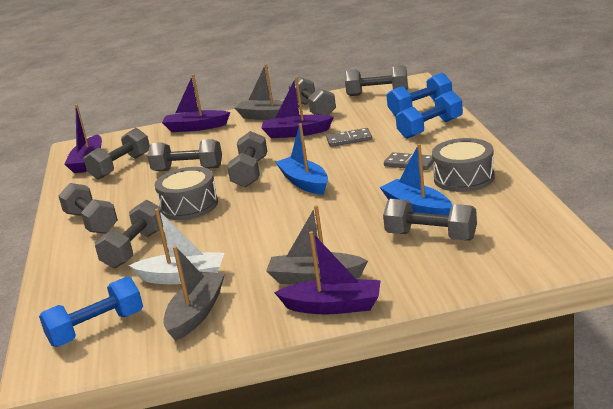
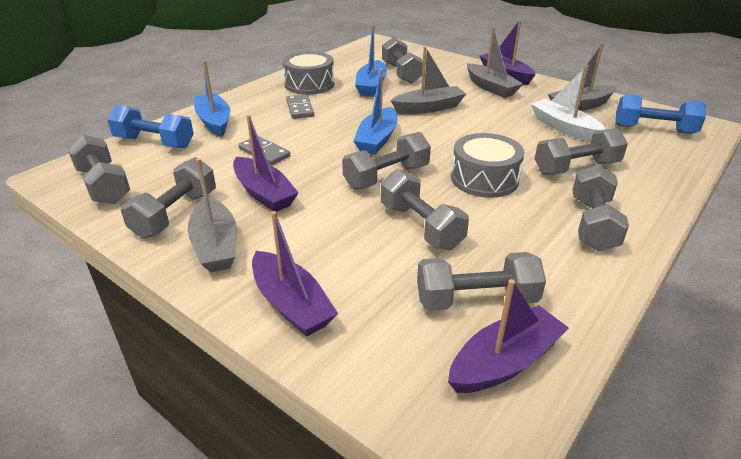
camera: 135 degrees left, 10 degrees up
blue dumbbell [396,91,463,139] -> blue boat [194,60,230,137]
none -> grey boat [390,47,466,114]

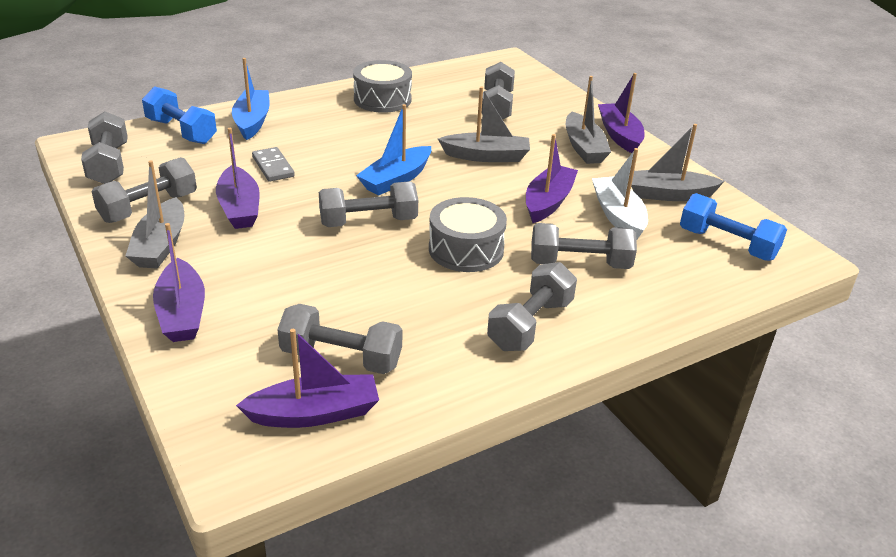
camera: 20 degrees right, 0 degrees up
grey domino [286,94,314,119] -> none
blue boat [355,25,387,97] -> none
grey dumbbell [381,169,469,250] -> none
none -> purple boat [526,134,578,223]

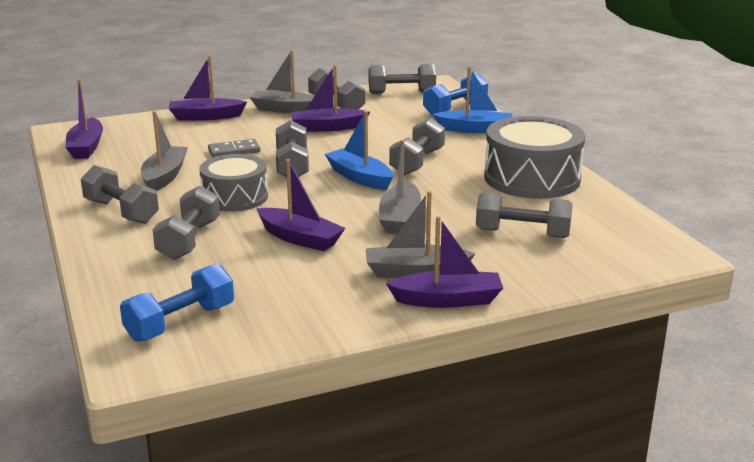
camera: 100 degrees right, 10 degrees down
grey domino [252,147,295,182] -> grey domino moved to [208,139,260,157]
grey dumbbell [277,304,402,374] -> grey dumbbell moved to [389,118,445,175]
grey drum [353,60,412,113] -> grey drum [484,116,585,199], size x1.52
white boat [592,148,648,240] -> none
grey boat [631,124,724,201] -> grey boat moved to [141,111,188,191]

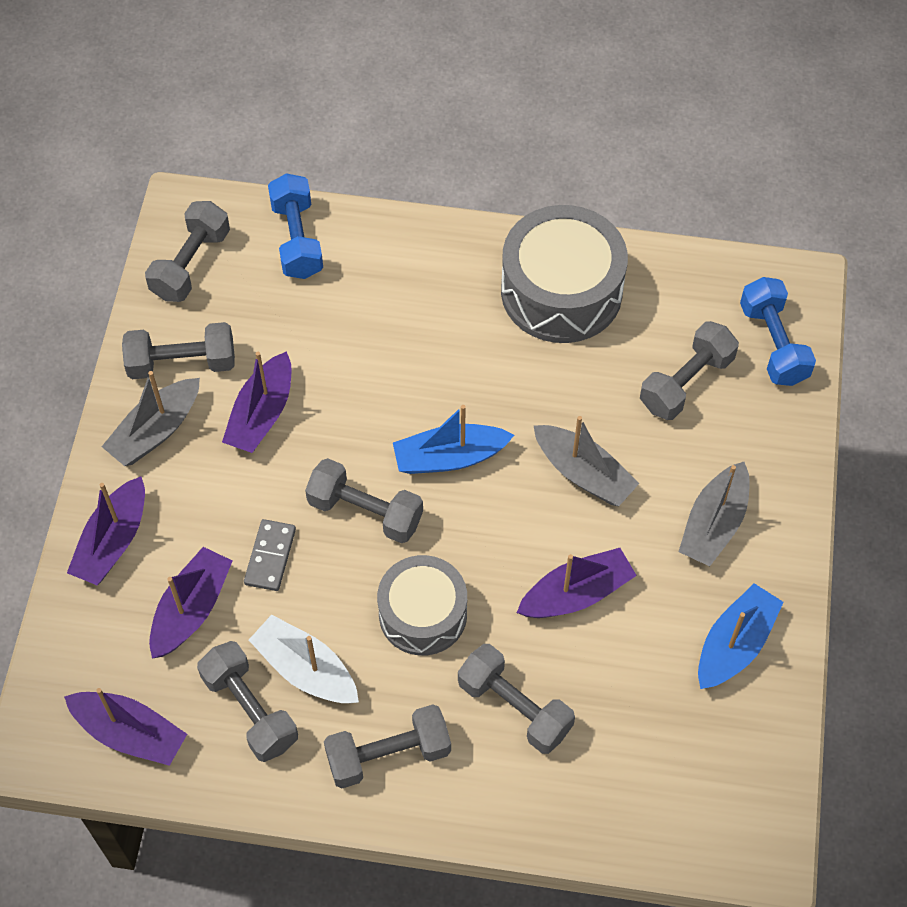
camera: 60 degrees left, 35 degrees up
blue dumbbell [120,264,234,342] -> blue dumbbell moved to [740,277,816,386]
grey boat [141,111,188,191] -> white boat [249,614,359,703]
purple boat [386,216,503,308] -> purple boat moved to [149,547,232,659]
grey dumbbell [389,118,445,175] -> grey dumbbell moved to [197,641,298,762]
blue boat [432,66,512,133] -> blue boat moved to [698,583,784,689]

